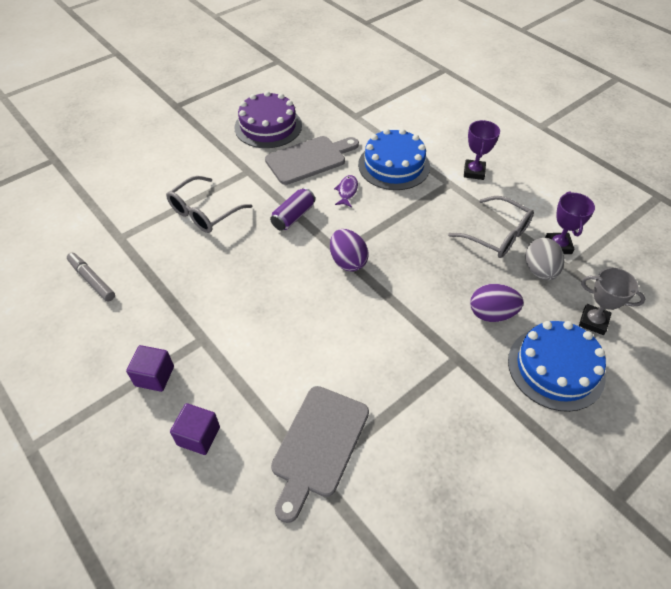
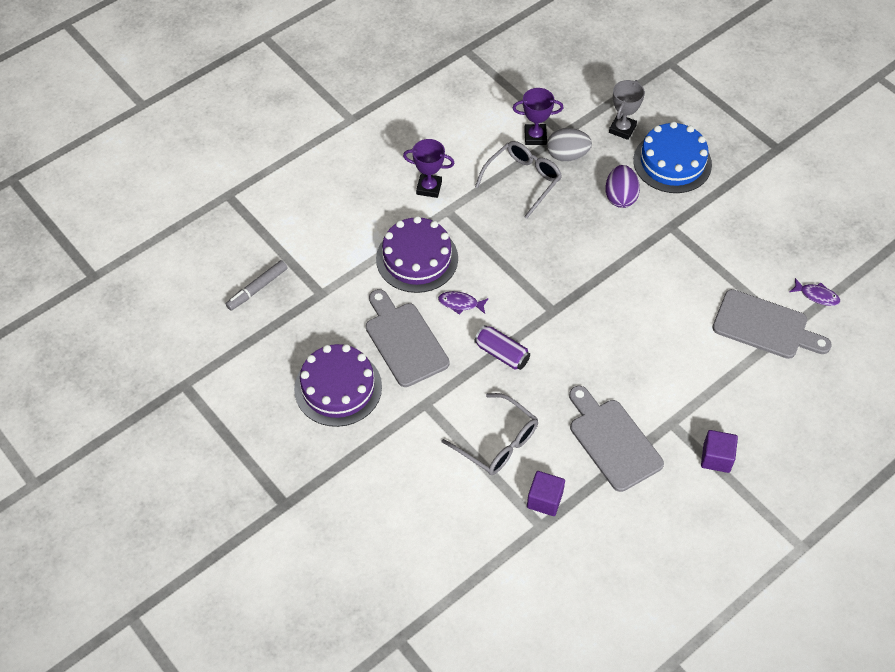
camera: 90 degrees left, 5 degrees up
grey marker [67,253,115,301] -> grey marker moved to [226,260,288,310]
purple cube [170,403,220,455] -> purple cube moved to [527,471,565,516]
purple egg [330,229,368,272] -> none
blue cake [358,129,430,190] -> purple cake [376,216,458,293]
none -> grey cutting board [569,386,664,492]
none -> purple fish [790,278,840,306]

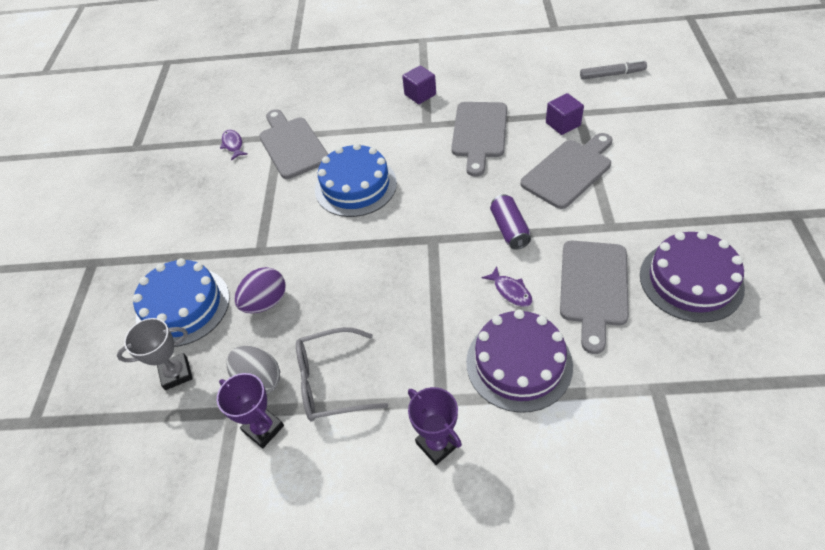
camera: 135 degrees left, 5 degrees down
grey marker [226,260,288,310] -> grey marker moved to [580,60,647,79]
grey glasses [442,393,538,475] -> grey cutting board [520,133,612,209]
none -> blue cake [315,143,397,217]

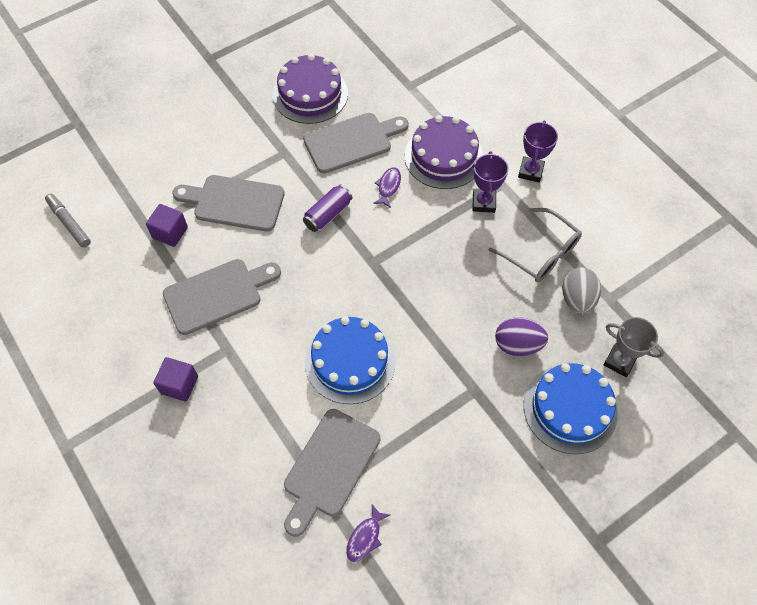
camera: 130 degrees left, 10 degrees up
purple trophy [217,373,284,448] -> purple trophy moved to [472,151,509,213]

